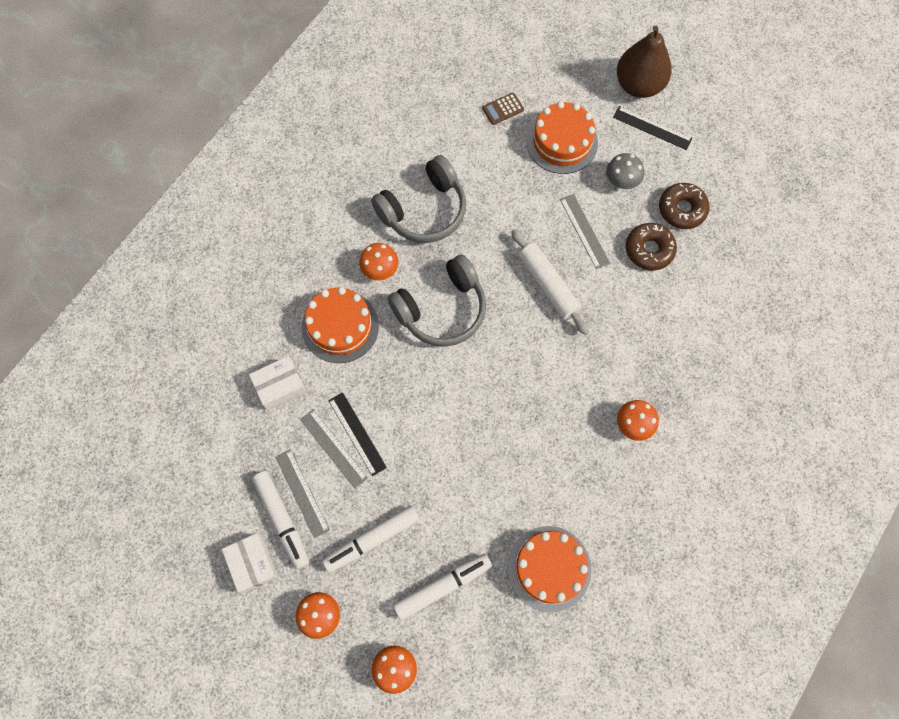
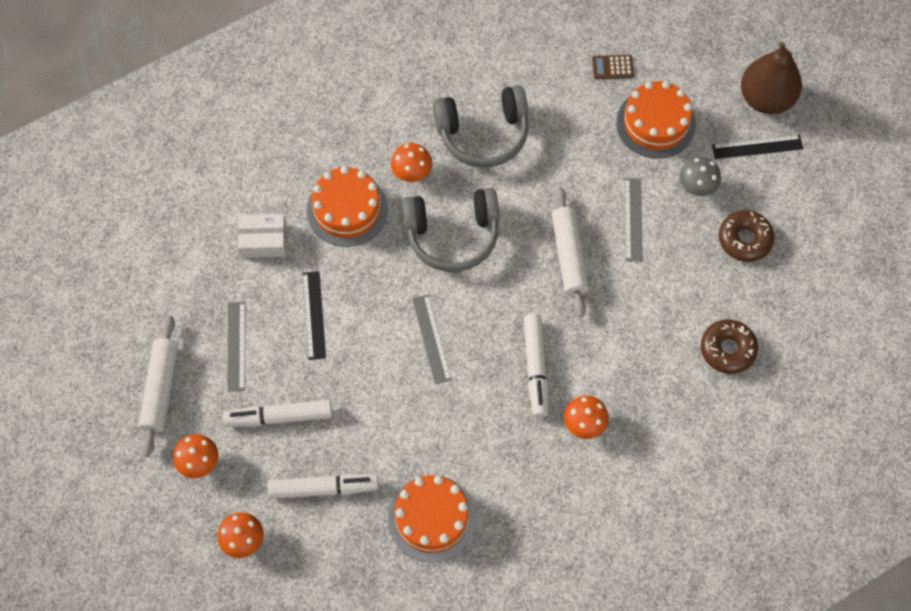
camera: 25 degrees right, 5 degrees down
white box [222,533,278,594] -> white rolling pin [139,316,178,457]
white marker [252,471,309,569] -> white marker moved to [523,314,548,418]
grey ruler [300,409,368,489] -> grey ruler moved to [412,294,452,384]
black ruler [613,106,693,150] -> black ruler turned 60 degrees counterclockwise [712,135,803,159]
brown donut [626,223,677,270] -> brown donut moved to [701,320,758,374]

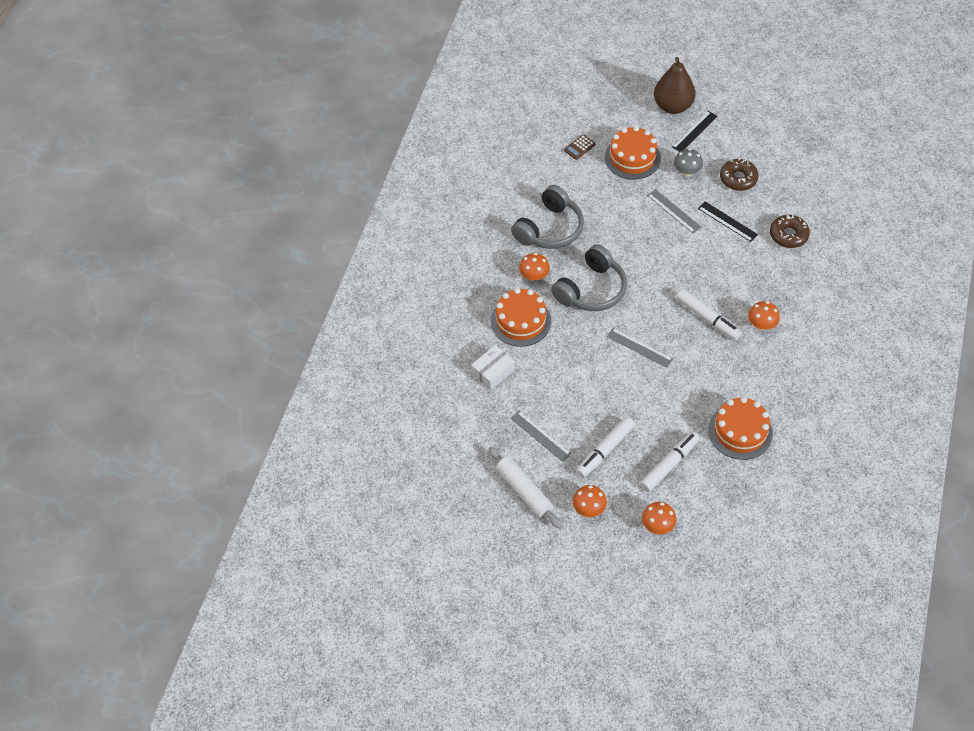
camera: 40 degrees left, 10 degrees down
black ruler [302,271,326,360] -> black ruler moved to [698,202,758,242]
white rolling pin [552,187,589,318] -> none

